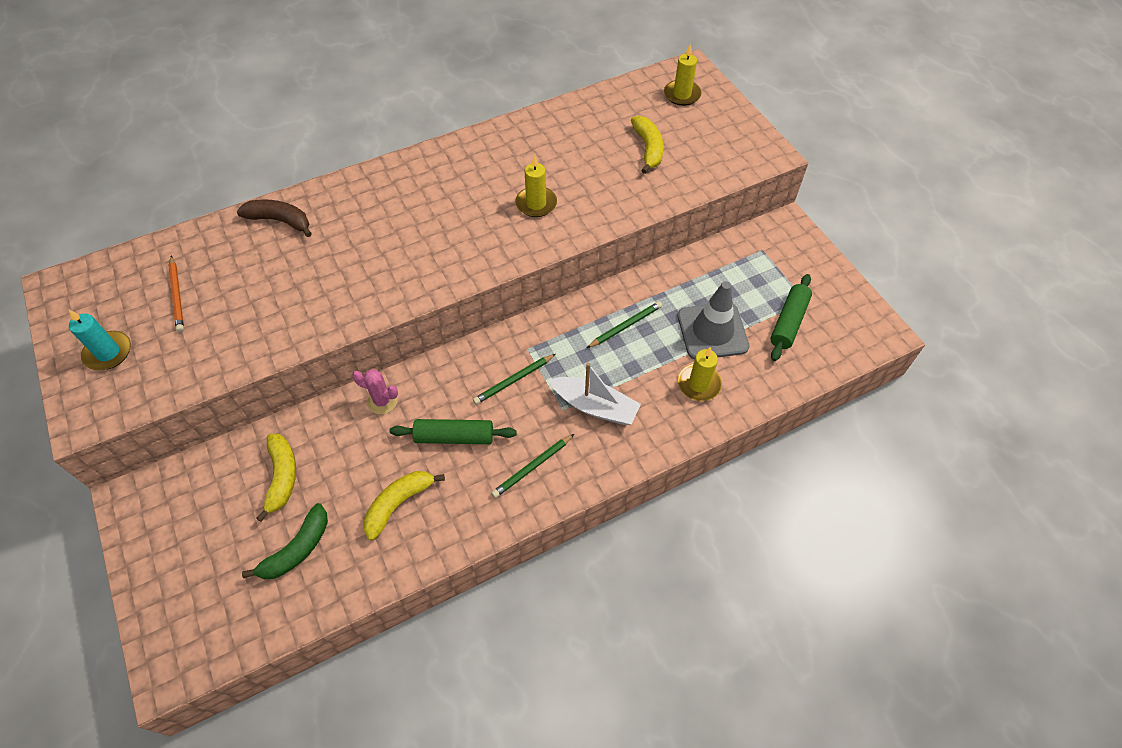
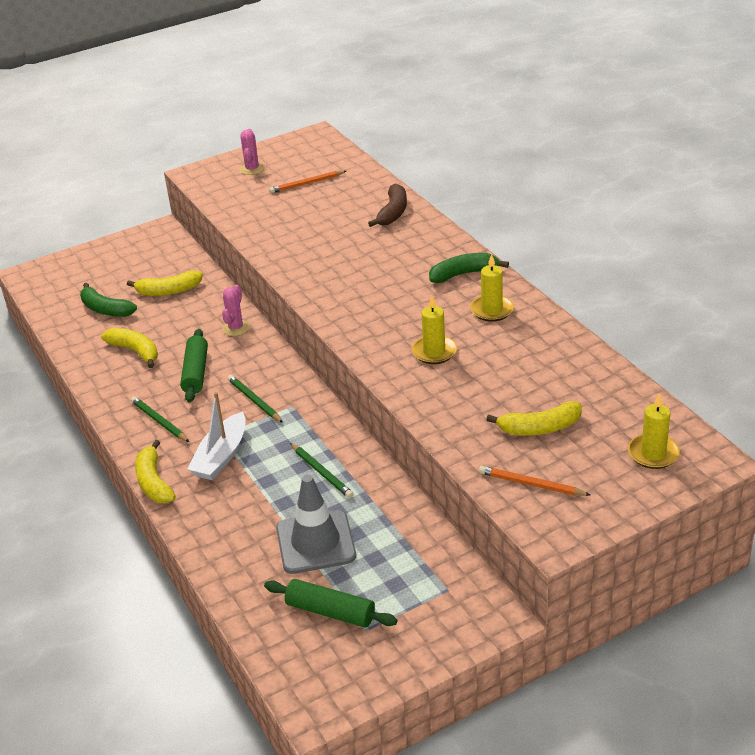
camera: 90 degrees right, 20 degrees down
turquoise candle [68,309,131,370] -> pink cactus [240,129,264,175]
yellow candle [678,347,722,401] -> yellow candle moved to [470,254,514,322]
none -> yellow banana [135,440,176,503]
none -> green banana [429,253,509,283]
none -> orange pencil [479,466,590,496]

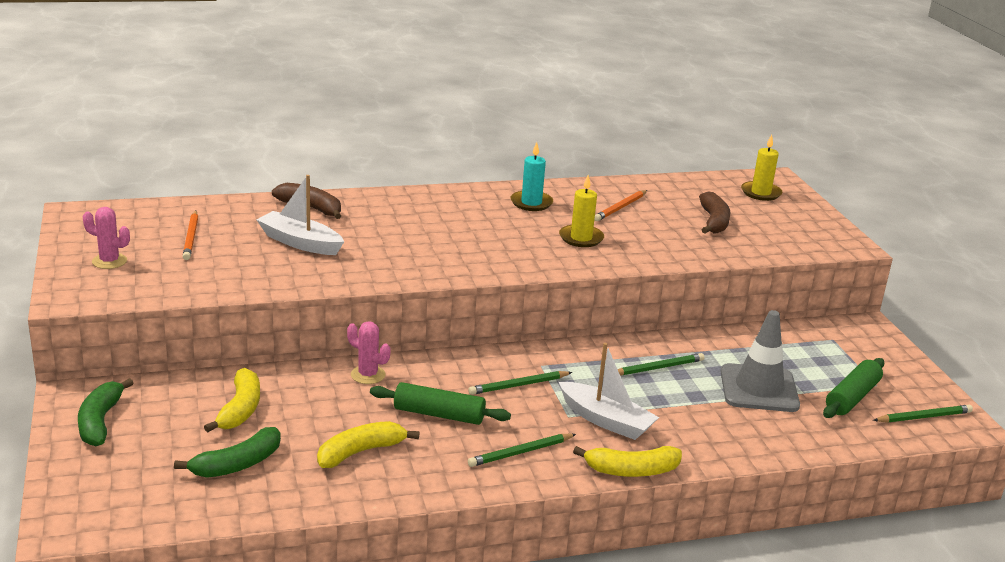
camera: 80 degrees left, 10 degrees down
green banana [429,253,509,283] -> green banana moved to [78,378,134,446]
yellow candle [470,254,514,322] -> turquoise candle [511,142,553,211]
orange pencil [479,466,590,496] -> orange pencil moved to [594,190,647,221]
yellow banana [486,401,582,436] -> brown banana [699,192,730,234]
none -> white boat [256,175,344,255]
none -> green pencil [873,405,973,423]

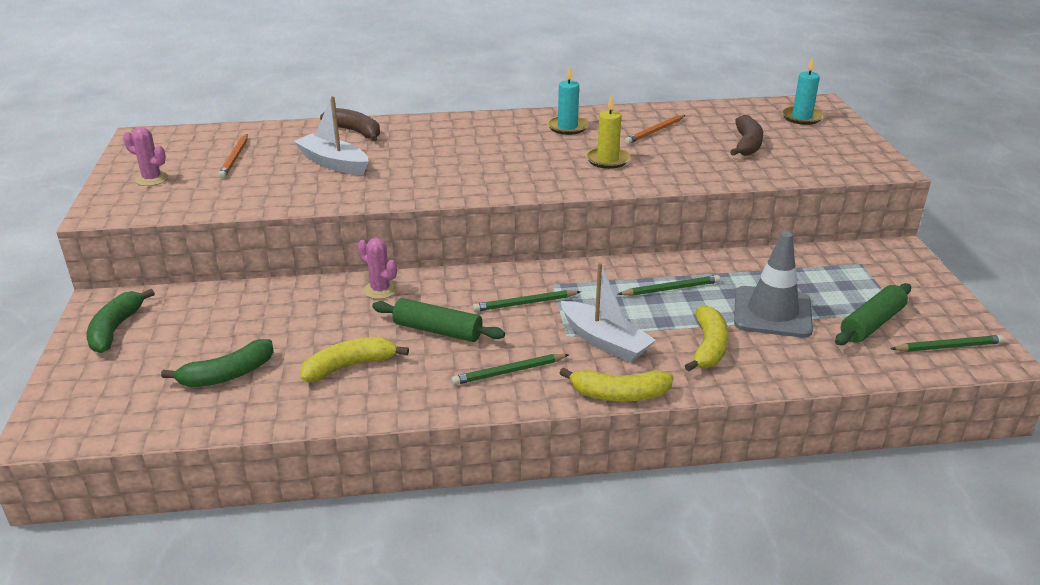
camera: 10 degrees right, 5 degrees up
yellow banana [204,368,260,432] -> yellow banana moved to [685,305,729,371]
yellow candle [741,135,782,201] -> turquoise candle [782,57,824,125]

